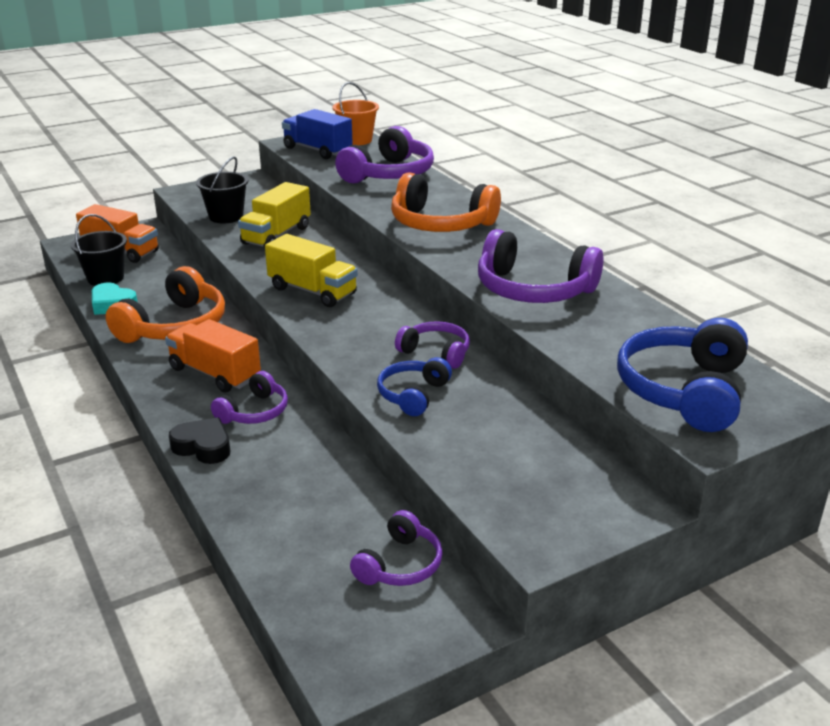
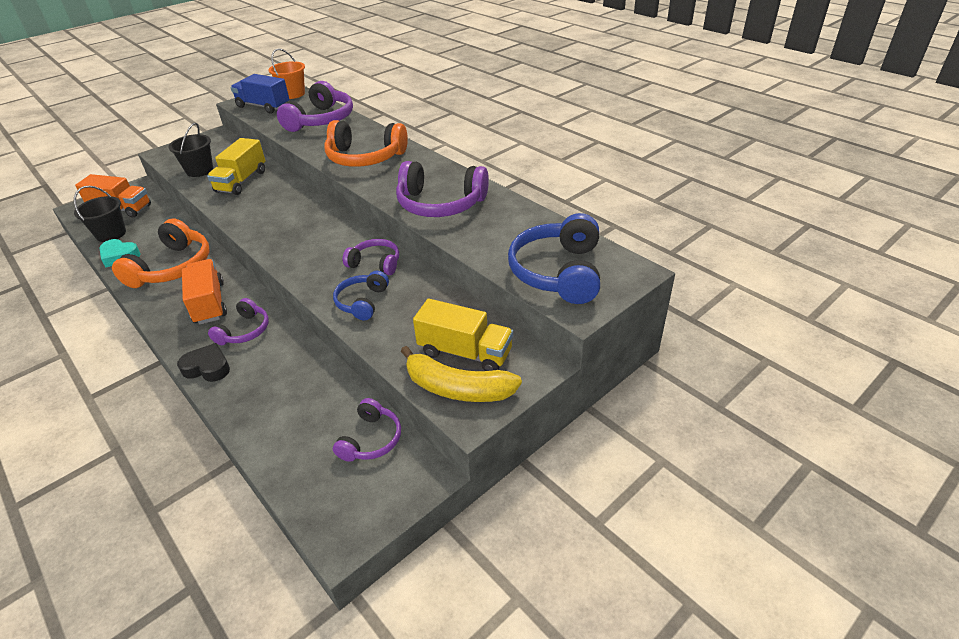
camera: 10 degrees left, 10 degrees up
orange truck [165,319,261,392] -> orange truck turned 45 degrees clockwise [182,259,227,324]
yellow truck [265,234,358,307] -> yellow truck moved to [413,299,513,371]
none -> yellow banana [401,346,522,402]

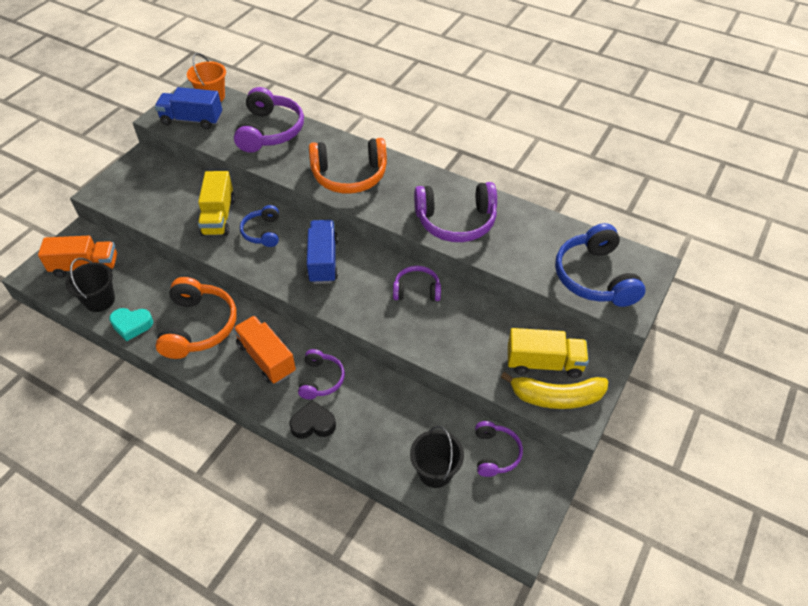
camera: 20 degrees left, 10 degrees up
black bucket [168,123,213,177] -> black bucket moved to [410,426,464,488]
blue headphones [333,271,389,320] -> blue headphones moved to [240,205,279,247]
none -> blue truck [307,220,338,284]

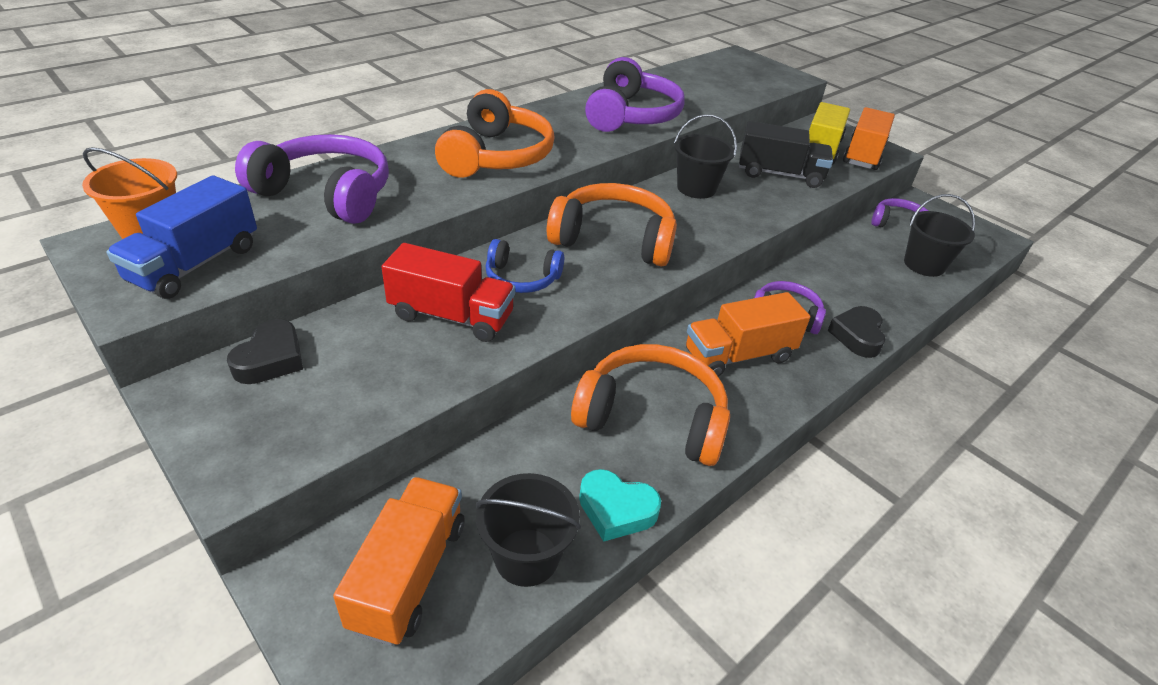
camera: 75 degrees left, 10 degrees down
turquoise heart [109,308,153,341] -> turquoise heart turned 90 degrees clockwise [579,469,661,542]
yellow truck [198,171,235,236] -> red truck [382,243,515,342]
blue truck [307,220,338,284] -> orange headphones [547,183,677,267]
purple headphones [393,266,441,301] -> black bucket [674,114,737,199]
yellow banana [501,372,609,409] -> orange truck [843,107,895,170]
blue headphones [555,223,645,307] -> none
none -> black heart [227,319,303,384]
none -> black truck [739,121,833,188]

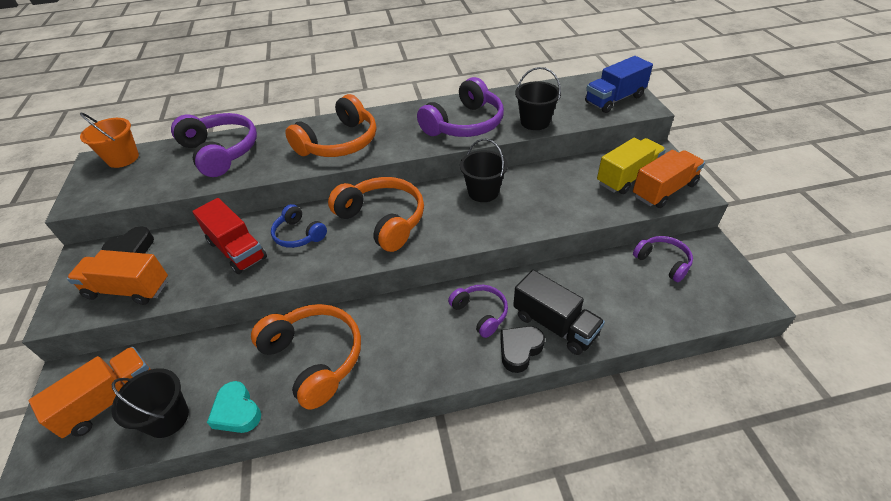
camera: 35 degrees right, 5 degrees up
blue truck [106,175,257,299] -> blue truck moved to [585,56,653,113]
orange truck [686,292,810,376] -> orange truck moved to [67,250,168,305]
black truck [739,121,833,188] -> black truck moved to [513,270,605,355]
black bucket [904,194,975,277] -> black bucket moved to [515,67,561,130]

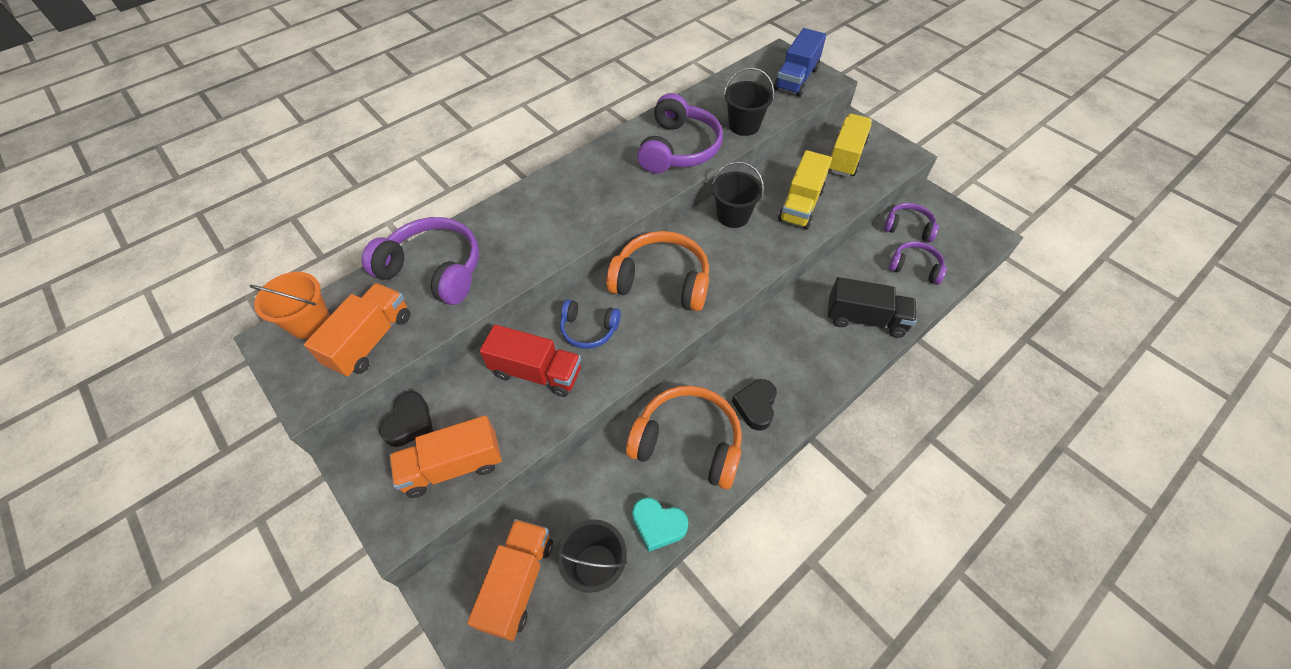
camera: 30 degrees left, 10 degrees up
orange headphones [285,94,376,157] -> none
purple headphones [448,285,508,338] -> purple headphones moved to [889,241,947,285]
black heart [500,326,545,373] -> black heart moved to [732,379,777,431]
orange truck [633,150,705,208] -> orange truck moved to [304,283,410,377]
none -> yellow truck [778,150,832,229]

